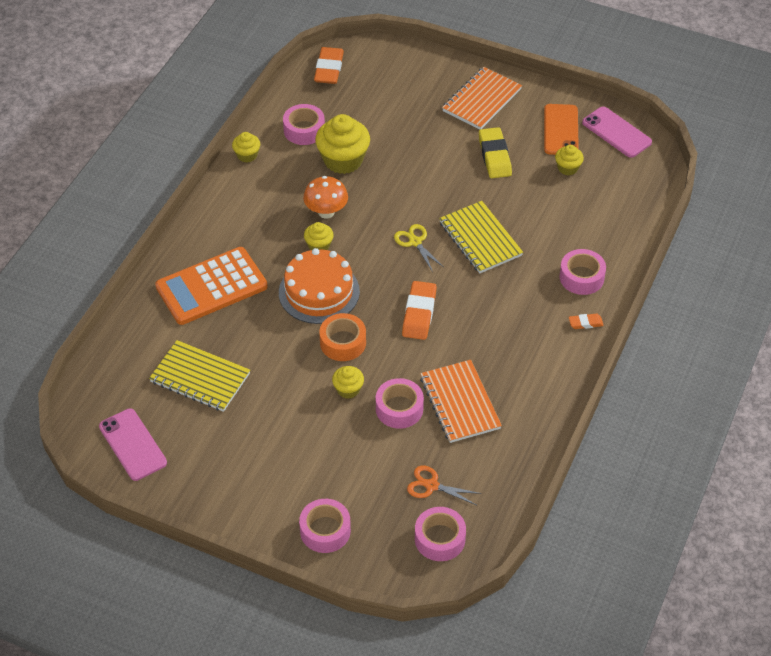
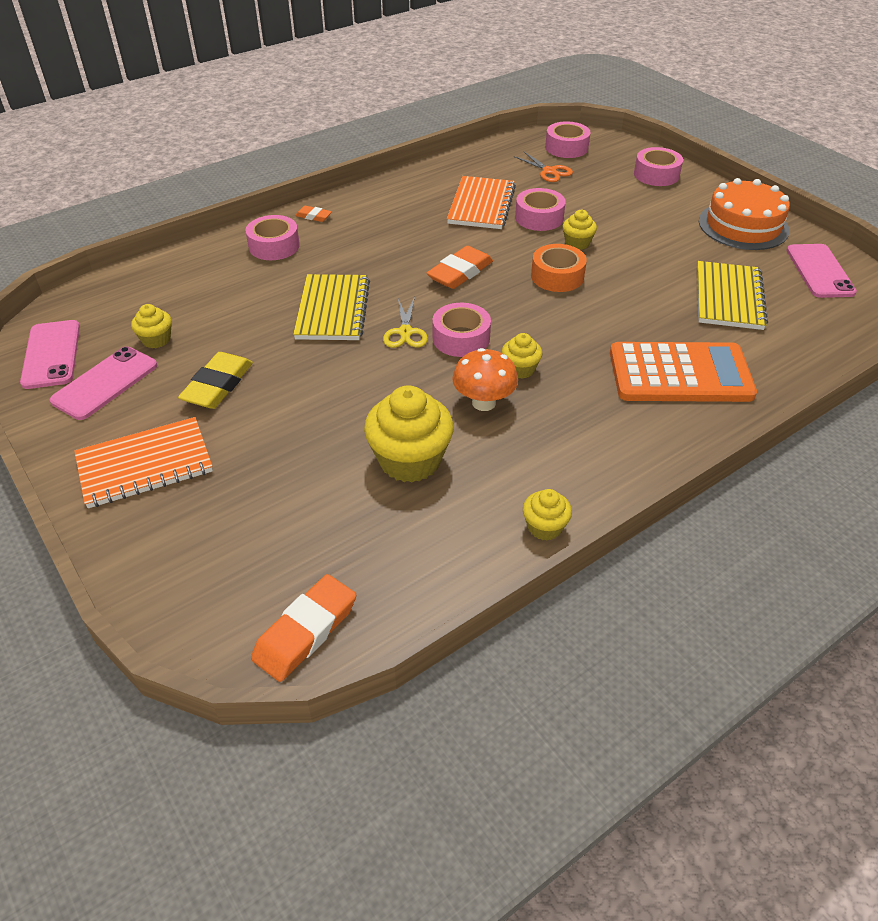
camera: 150 degrees left, 5 degrees down
yellow notebook [149,340,250,412] -> yellow notebook turned 45 degrees clockwise [697,261,768,330]
orange cake [279,248,360,324] -> orange cake moved to [699,178,790,250]
pink tape [283,104,325,145] -> pink tape moved to [432,303,491,357]
orange phone [544,104,579,155] -> pink phone [50,346,157,420]

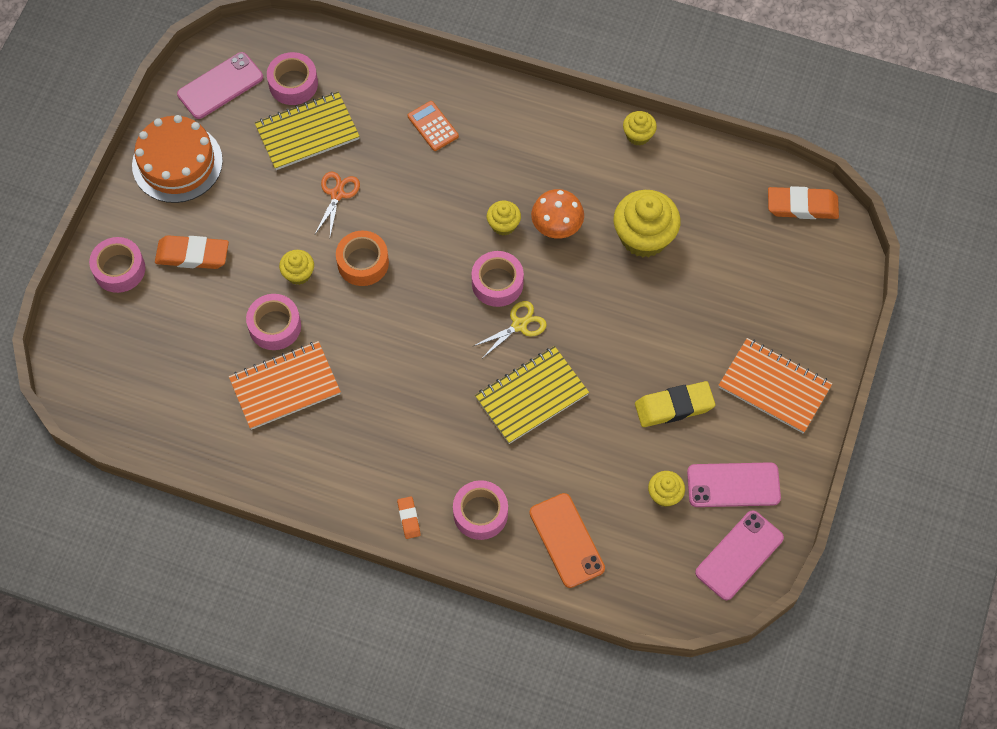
camera: 125 degrees left, 20 degrees up
orange eraser [426,246,493,289] -> orange eraser moved to [155,235,229,269]
orange scissors [514,152,573,182] -> orange scissors moved to [315,172,360,236]
pink tape [545,121,591,158] -> pink tape moved to [267,52,318,105]
orange calculator [610,342,757,402] -> orange calculator [408,101,459,151], size x0.46
none -> orange phone [529,493,605,588]

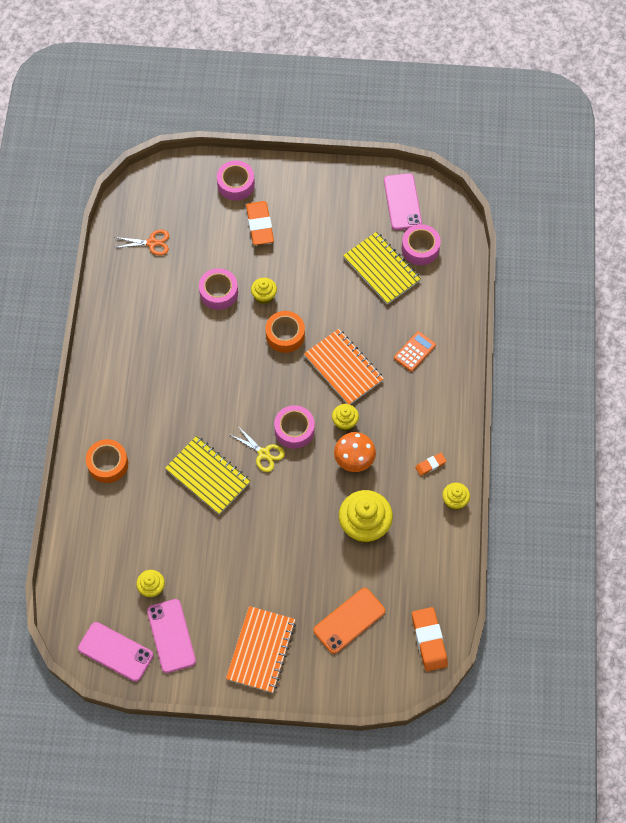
camera: 75 degrees right, 0 degrees up
orange cake [132,115,223,203] -> none
pink phone [177,52,263,119] -> pink phone turned 45 degrees clockwise [384,173,422,230]
orange notebook [229,341,341,430] -> orange notebook moved to [304,329,384,405]
orange scissors [315,172,360,236] -> orange scissors moved to [114,230,169,255]
orange eraser [397,496,421,539] -> orange eraser moved to [415,453,447,476]
pink tape [453,480,508,540] -> orange tape [86,439,128,483]
orange phone [529,493,605,588] -> orange phone moved to [313,588,385,654]
yellow eraser [635,381,715,427] -> none

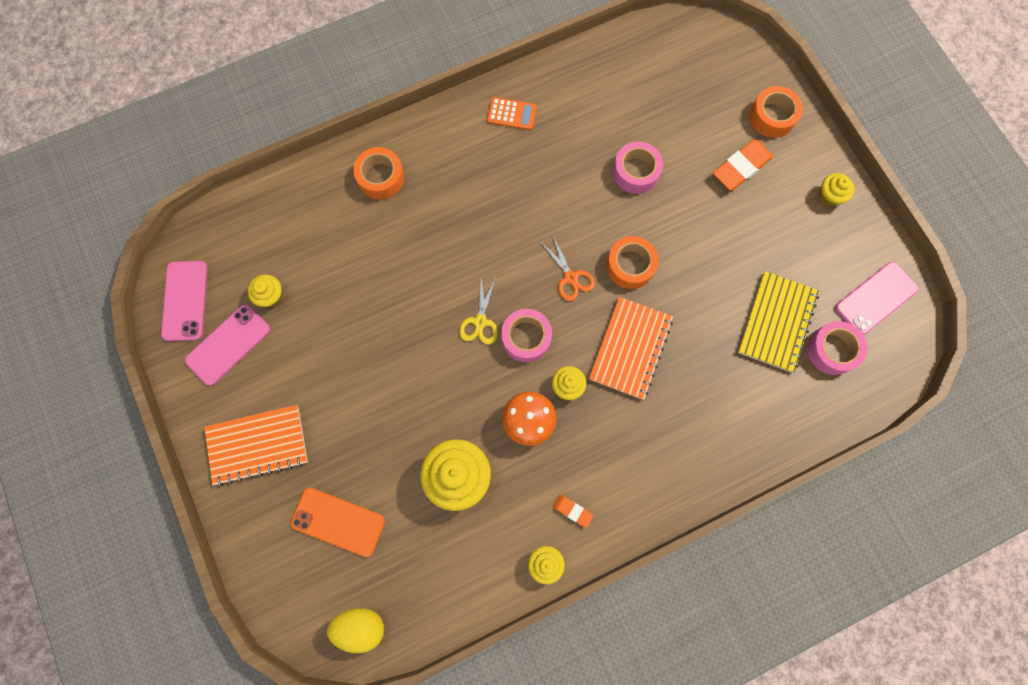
camera: 60 degrees right, 10 degrees up
orange scissors [114,230,169,255] -> orange scissors moved to [541,236,595,301]
yellow notebook [165,436,251,515] -> none
pink tape [217,161,255,200] -> orange tape [750,86,803,138]
yellow cupcake [251,278,277,304] -> yellow cupcake moved to [819,173,855,206]
orange calculator [394,331,436,372] -> orange calculator moved to [487,97,537,130]
orange eraser [412,607,448,671] -> yellow egg [327,608,384,653]

